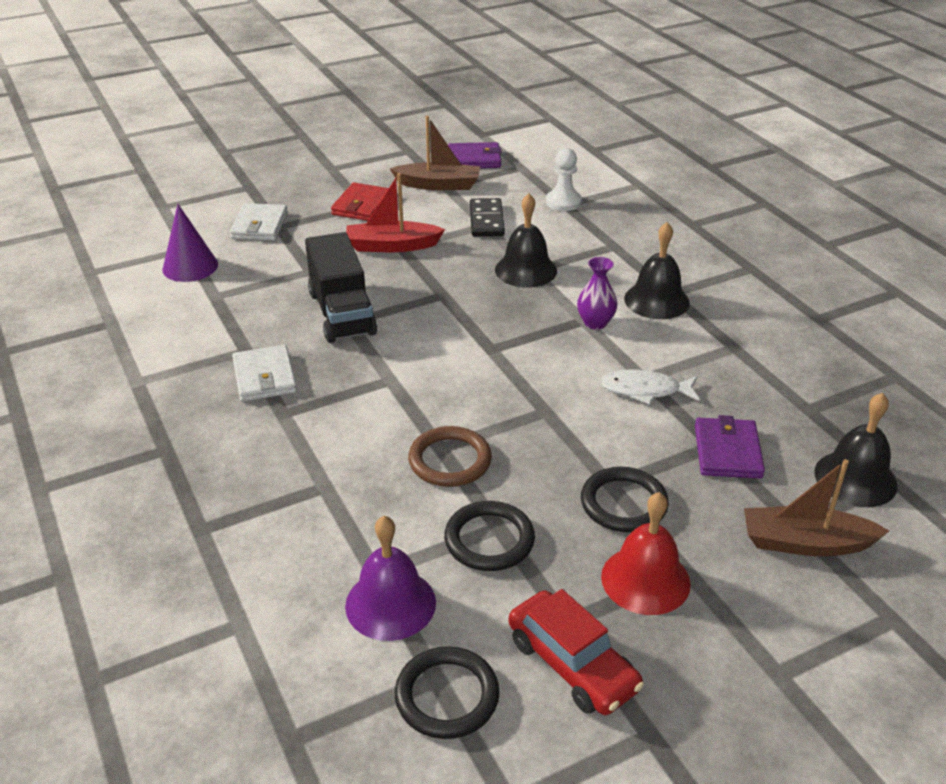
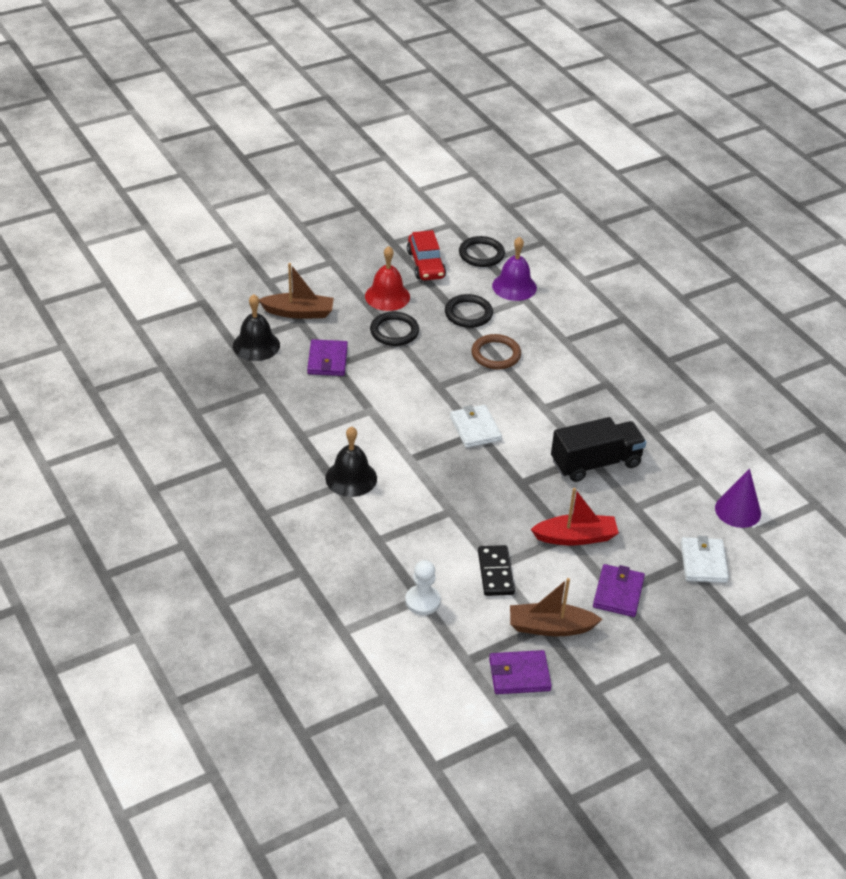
camera: 175 degrees right, 5 degrees up
white wallet [232,345,297,402] -> white wallet moved to [450,405,502,448]
black truck [305,232,377,343] -> black truck turned 90 degrees clockwise [551,417,646,482]
red wallet [331,182,389,221] -> purple wallet [593,564,645,617]
black bell [495,193,557,287] -> none
red car [509,589,644,715] -> red car turned 150 degrees counterclockwise [407,230,446,280]
purple vase [577,257,617,330] -> none
white fish [600,370,700,405] -> none

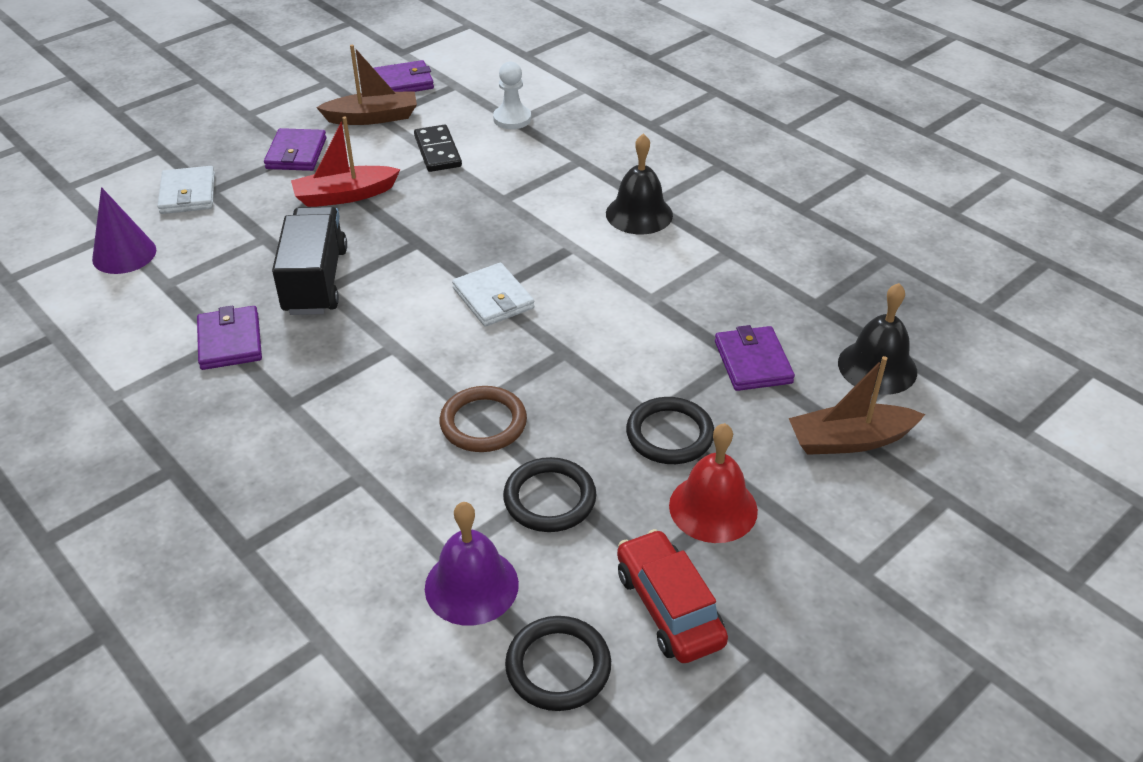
camera: 170 degrees right, 0 degrees up
black truck [551,417,646,482] -> black truck turned 120 degrees clockwise [272,206,347,315]
none -> purple wallet [197,305,262,370]

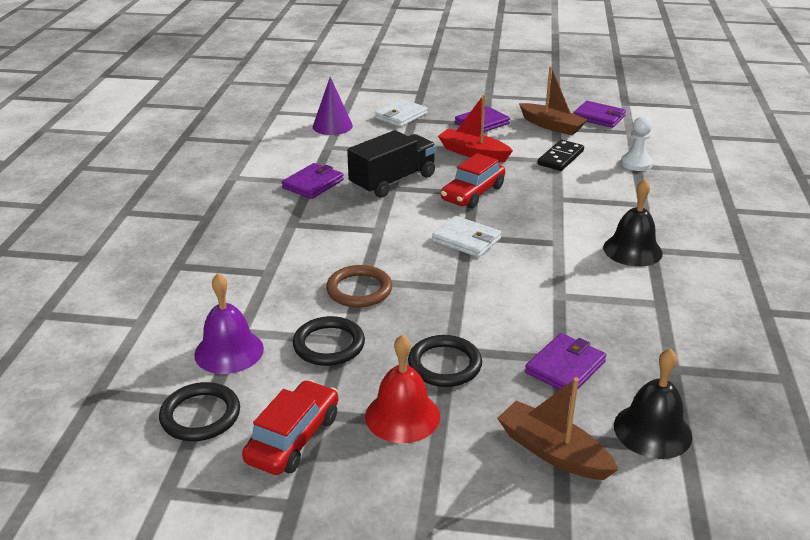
camera: 50 degrees right, 10 degrees down
white wallet [452,263,535,327] -> white wallet turned 75 degrees counterclockwise [432,216,501,257]
none -> red car [441,153,505,209]

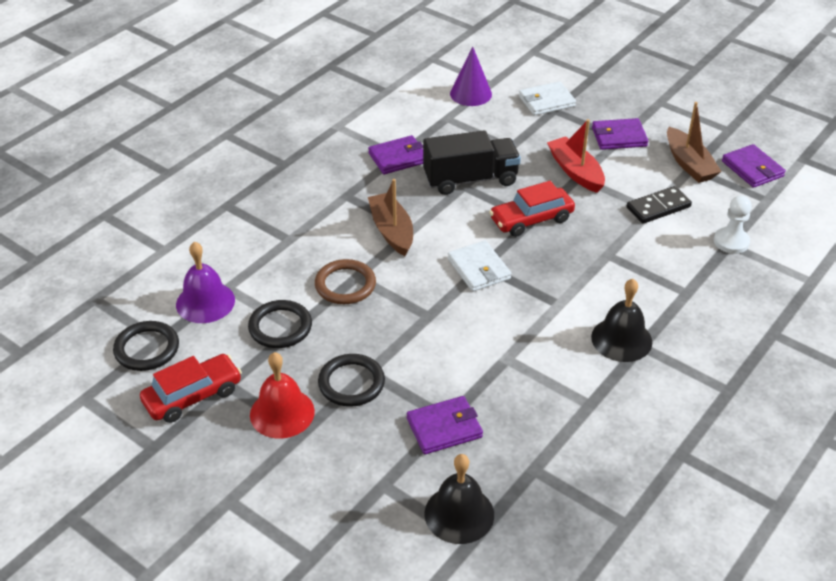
camera: 30 degrees right, 10 degrees up
brown boat [497,377,619,480] -> brown boat moved to [368,179,413,256]

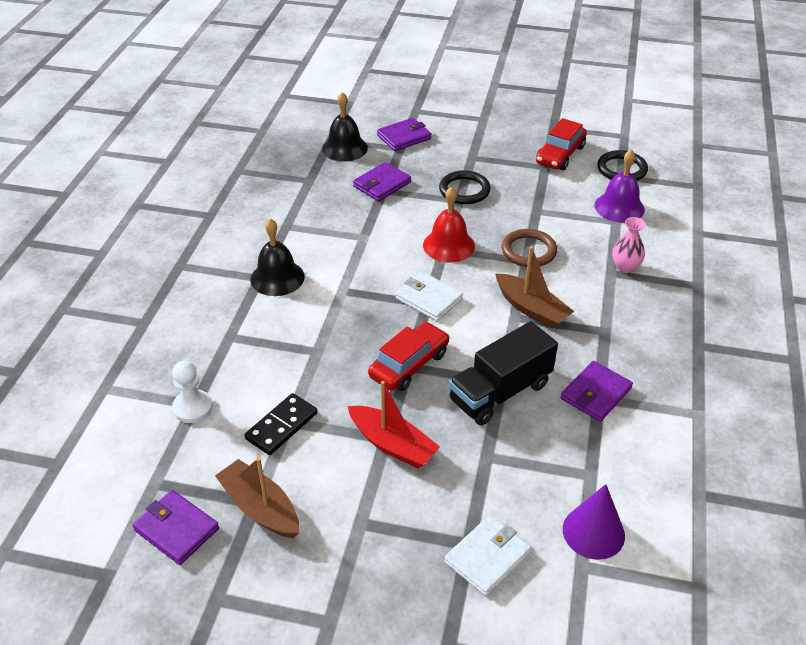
camera: 155 degrees right, 0 degrees up
black ring [248,300,312,348] -> none
red bell [250,352,315,438] -> red bell moved to [423,187,475,262]
purple wallet [592,118,648,150] -> purple wallet moved to [377,118,431,151]
none -> pink vase [612,217,646,273]

